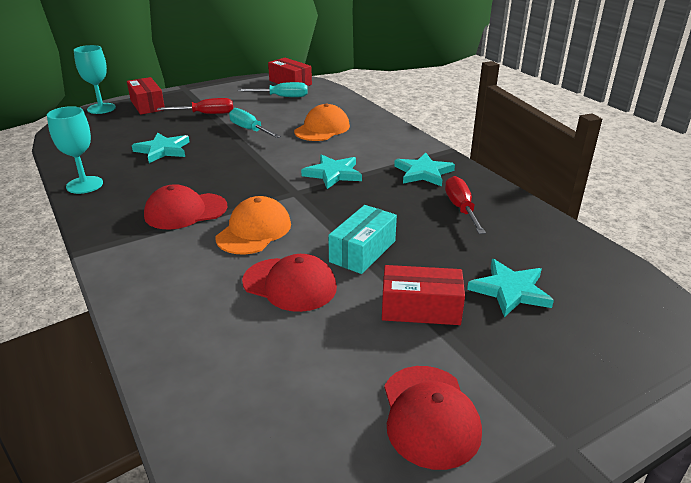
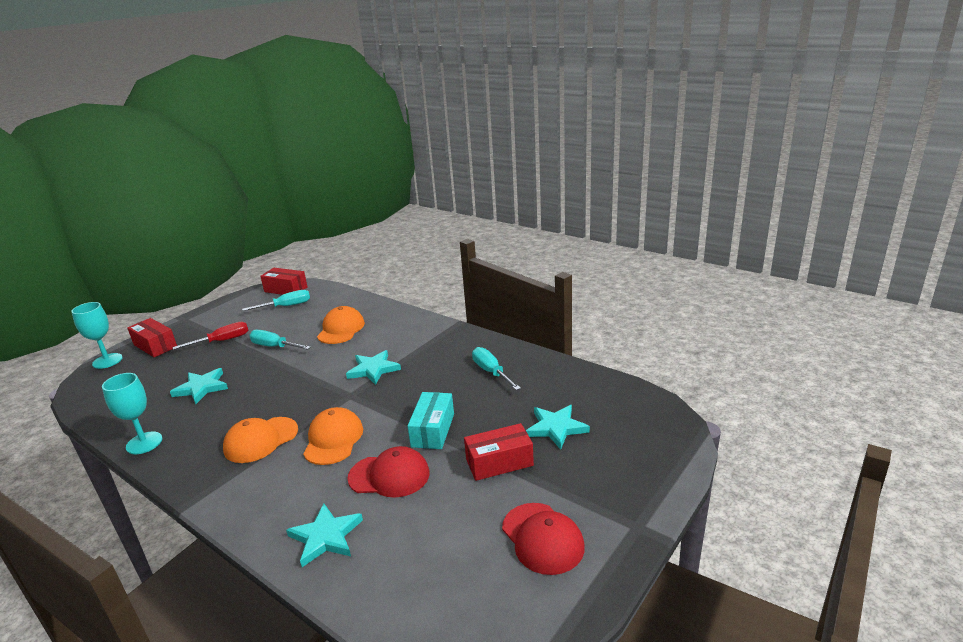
camera: 20 degrees left, 5 degrees down
red cap [144,184,227,229] -> orange cap [223,417,298,463]
turquoise star [394,152,455,186] -> turquoise star moved to [286,503,363,567]
red screwdriver [445,176,486,234] -> turquoise screwdriver [472,347,521,390]

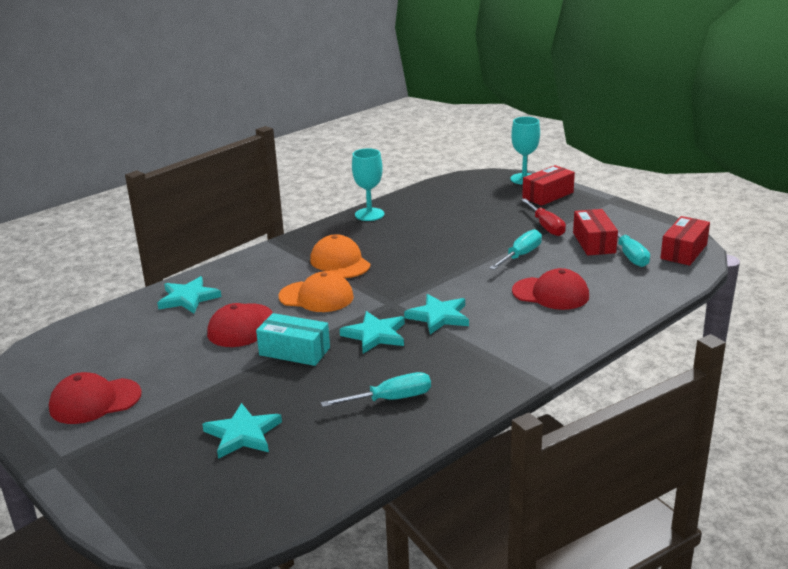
camera: 100 degrees right, 0 degrees up
turquoise star [170,368,228,404] -> turquoise star moved to [340,311,405,354]
orange cap [317,306,365,344] -> red cap [512,268,589,310]
red box [464,423,534,481] -> red box moved to [573,209,618,255]

